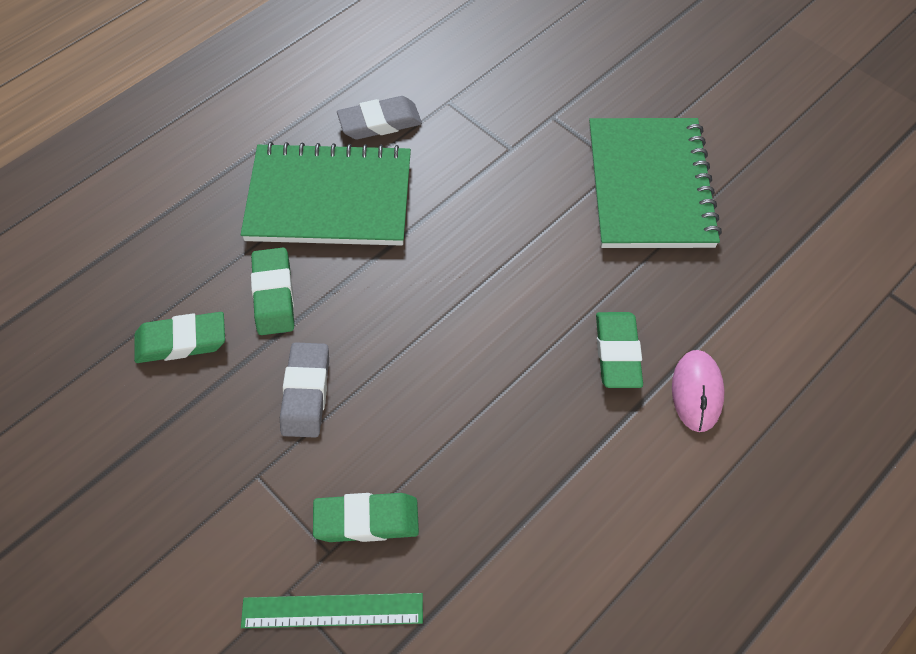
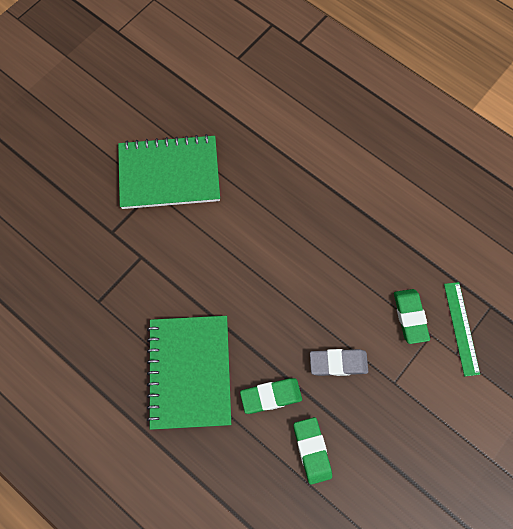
camera: 95 degrees left, 10 degrees up
grey eraser [337,96,422,139] -> none
green eraser [596,312,643,388] -> none
pink mouse [672,350,724,432] -> none

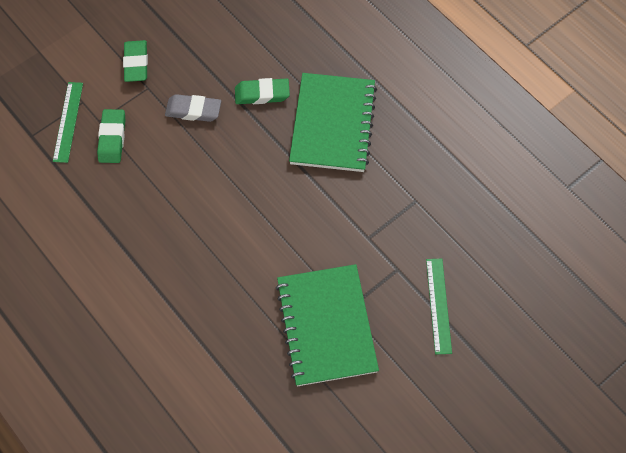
camera: 170 degrees left, 5 degrees down
green notebook [118,134,220,209] -> green notebook turned 75 degrees clockwise [276,264,379,386]
green eraser [293,417,332,485] -> green eraser moved to [123,40,148,82]
none -> green ruler [426,259,452,354]

